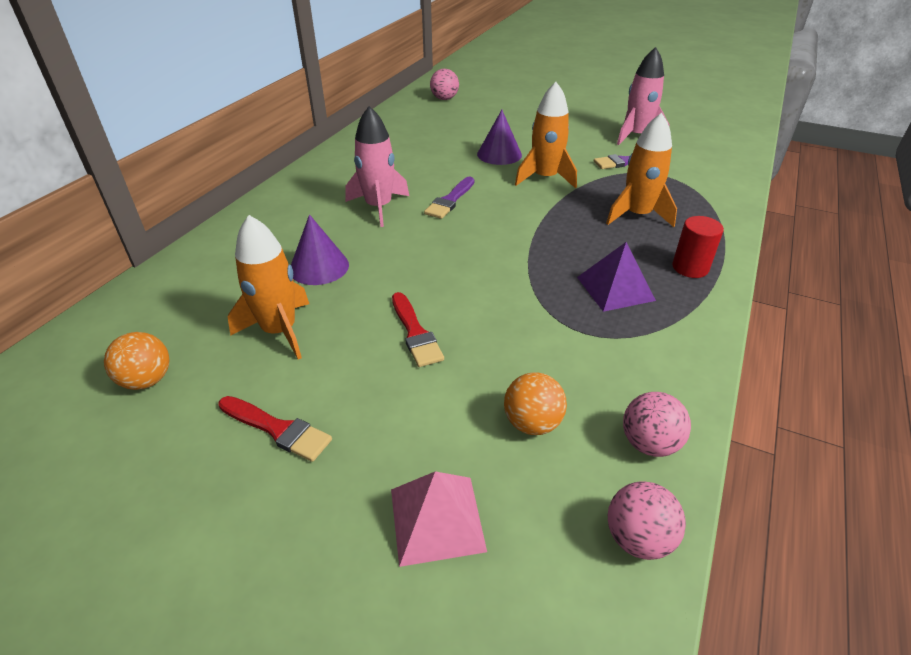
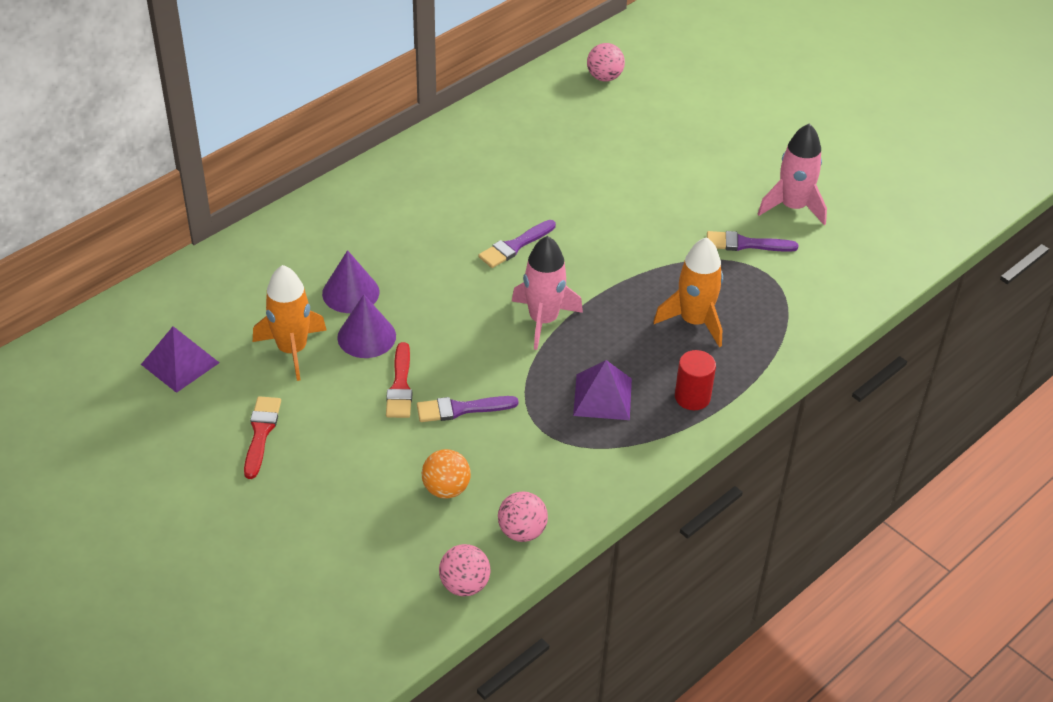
camera: 20 degrees right, 5 degrees up
orange ball [104,332,170,390] -> purple pyramid [141,326,219,393]
red brush [218,396,332,462] -> red brush turned 135 degrees counterclockwise [244,396,281,479]
pink rocket [345,106,409,227] -> pink rocket moved to [512,236,583,350]
pink pyramid [391,471,487,567] -> none
purple cone [477,110,522,165] -> purple cone moved to [337,295,396,358]
orange rocket [515,82,577,189] -> none
none -> purple brush [417,396,519,422]

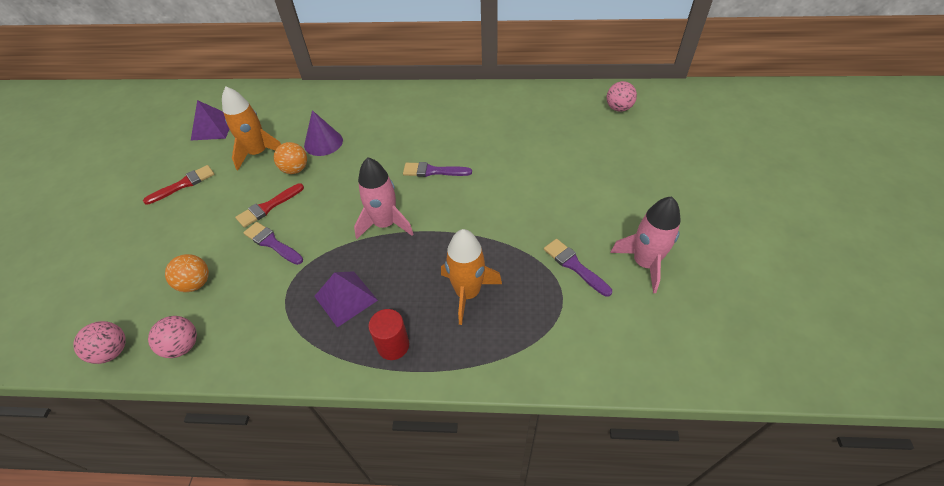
camera: 50 degrees right, 5 degrees up
purple cone [337,295,396,358] -> orange ball [274,142,307,174]

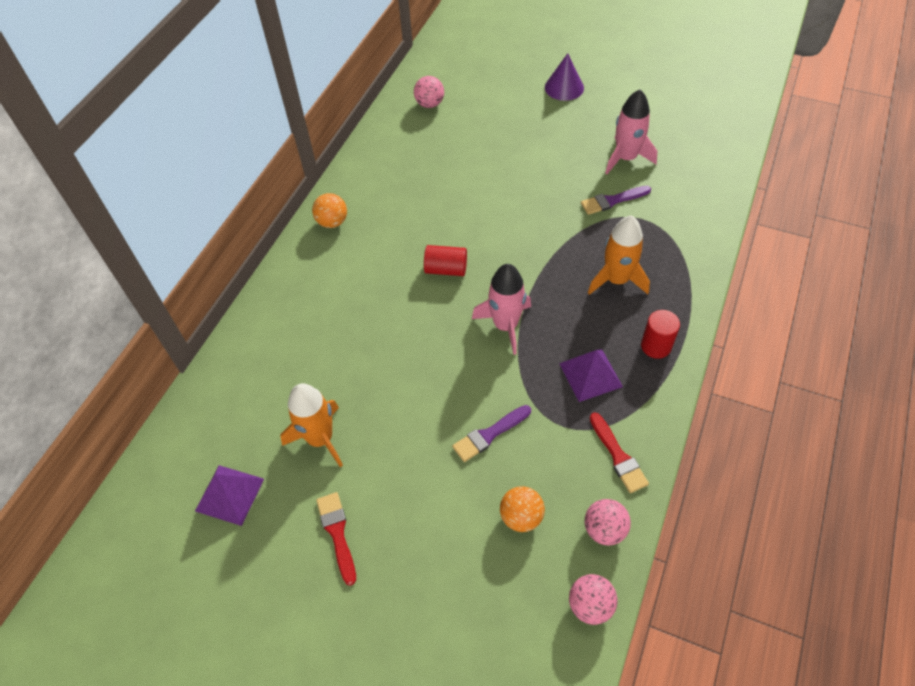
camera: 70 degrees left, 5 degrees up
red brush [235,183,304,228] -> red brush moved to [590,412,649,493]
orange ball [274,142,307,174] -> orange ball moved to [312,193,347,228]
purple cone [304,110,343,156] -> purple cone moved to [545,53,584,101]
purple brush [403,162,472,177] -> red cylinder [424,245,467,276]

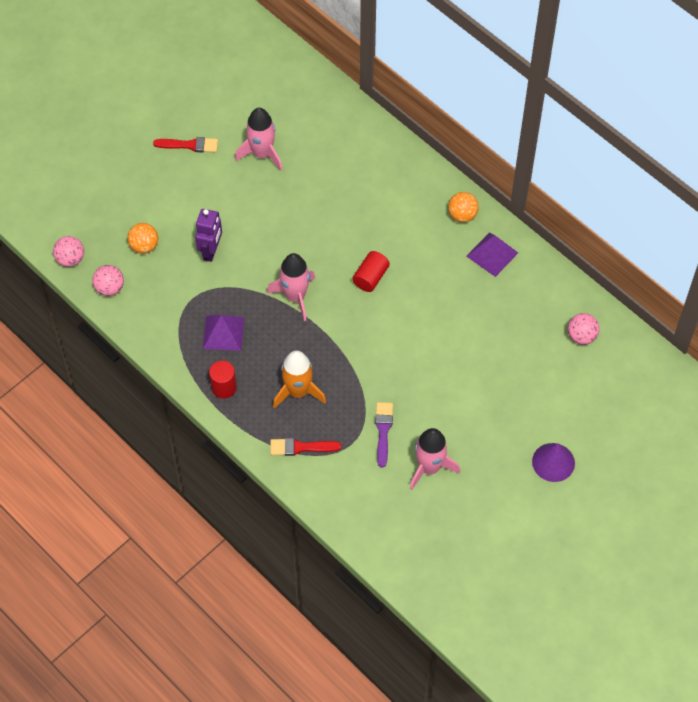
camera: 110 degrees right, 5 degrees up
purple pyramid [195,465,264,526] -> purple pyramid moved to [466,232,518,277]
orange rocket [280,383,343,467] -> pink rocket [235,108,283,171]
purple brush [452,405,531,462] -> purple robot [195,209,222,262]
red brush [590,412,649,493] -> red brush moved to [270,438,341,456]

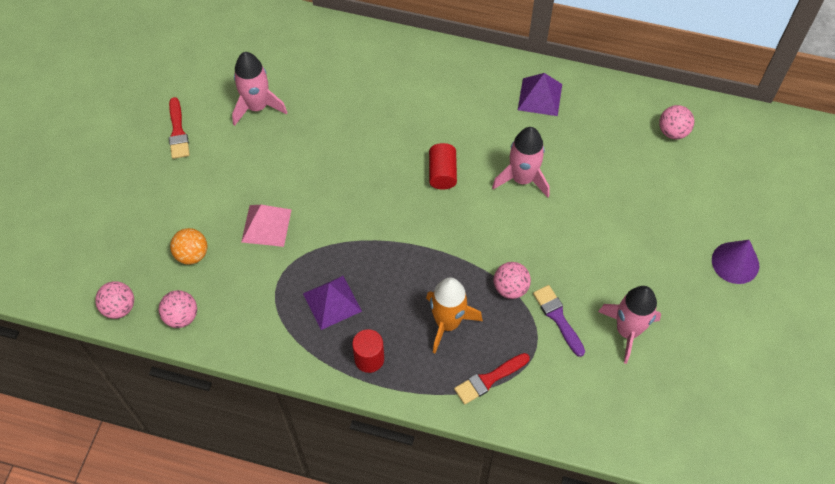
camera: 30 degrees left, 0 degrees up
red brush [153,137,218,153] -> red brush turned 105 degrees clockwise [169,97,190,159]
purple robot [195,209,222,262] -> pink pyramid [241,205,292,247]
pink rocket [267,253,315,321] -> pink rocket moved to [492,127,550,198]
orange ball [448,192,479,222] -> none
none -> pink ball [494,262,531,299]

